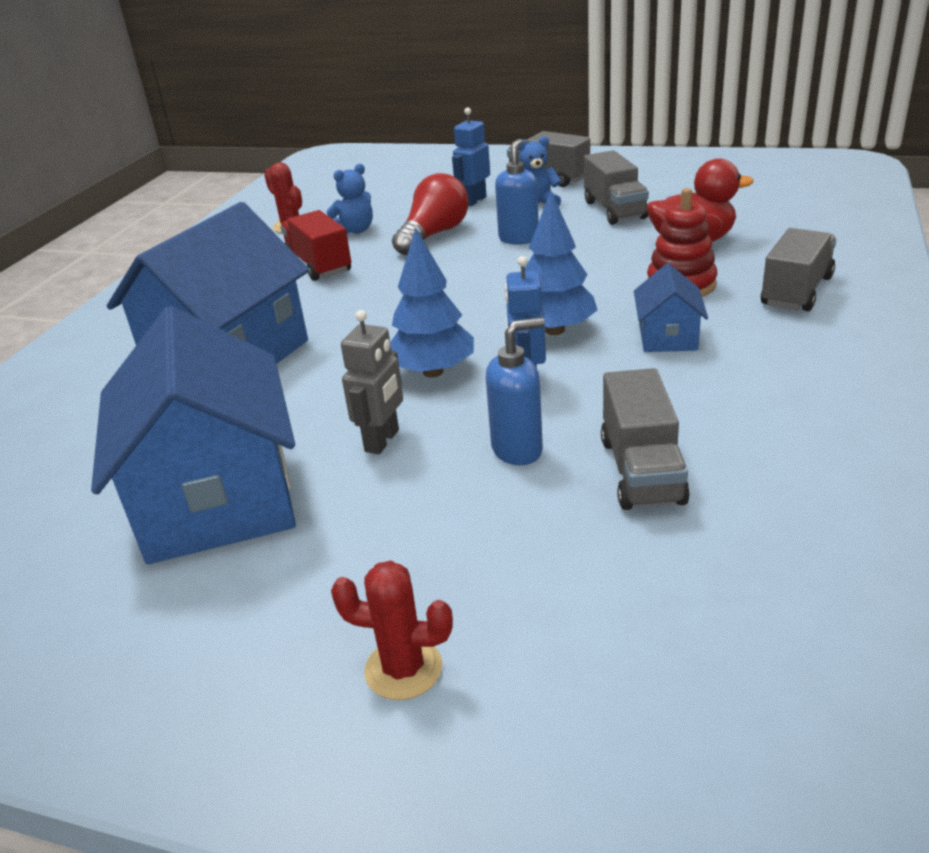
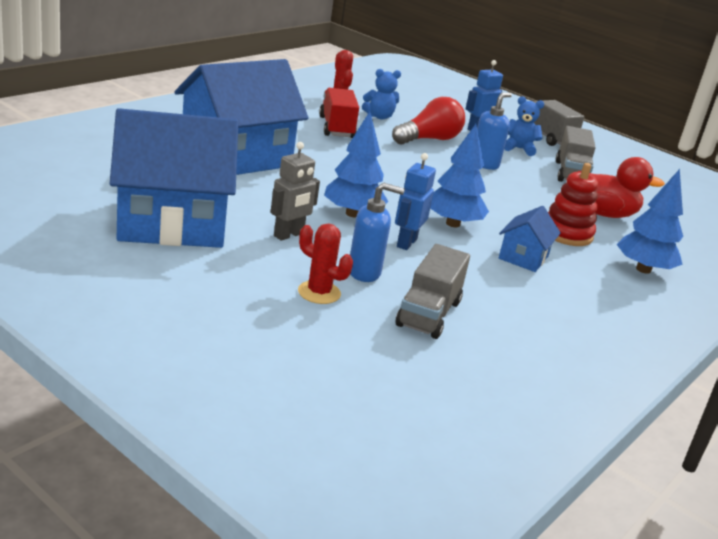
camera: 15 degrees right, 5 degrees down
blue house [91,306,296,564] -> blue house turned 75 degrees clockwise [110,108,238,248]
red cactus [331,561,453,700] -> red cactus moved to [298,223,353,304]
grey truck [761,228,836,311] -> blue tree [617,169,683,274]

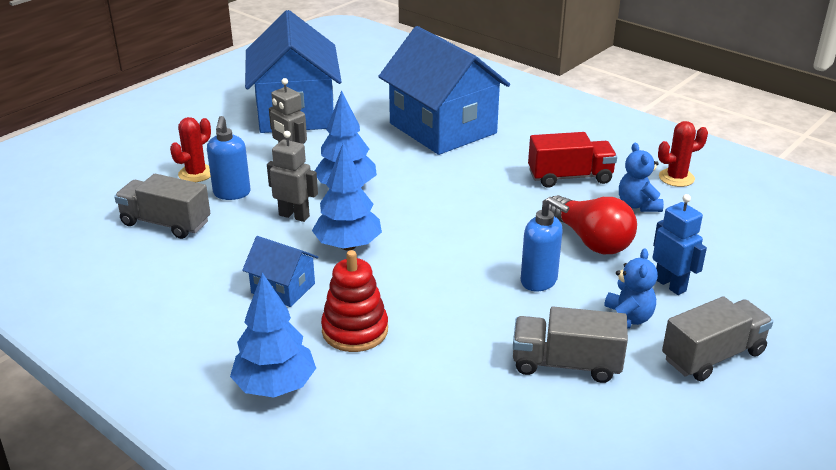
camera: 95 degrees right, 5 degrees up
blue robot [395,153,436,250] -> grey robot [267,131,318,222]
red duck [578,157,665,218] -> none

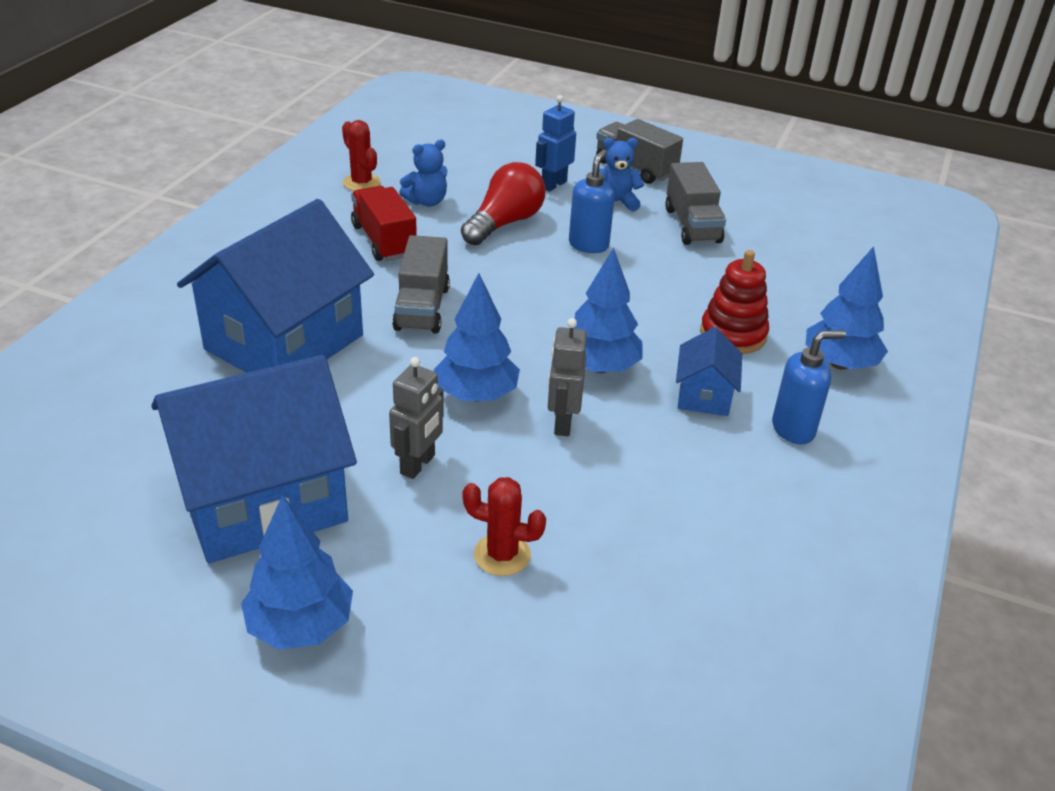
camera: 110 degrees left, 5 degrees up
grey truck [114,174,210,239] -> grey truck moved to [392,235,450,334]
blue soap dispenser [207,116,250,200] -> blue soap dispenser moved to [772,330,846,444]
none -> blue tree [241,495,353,650]

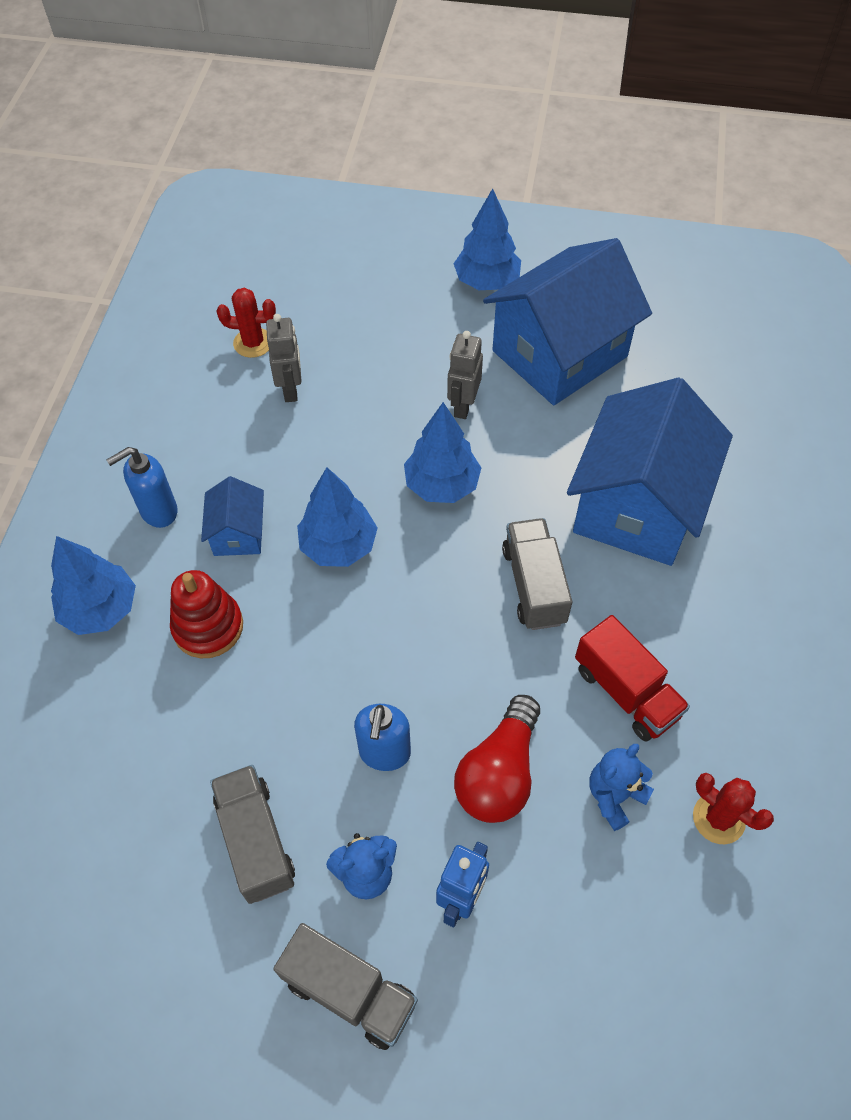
camera: 170 degrees right, 20 degrees up
red cactus [463,477,546,576] -> red cactus moved to [216,288,276,358]
grey robot [548,318,587,436] -> grey robot moved to [266,314,302,402]

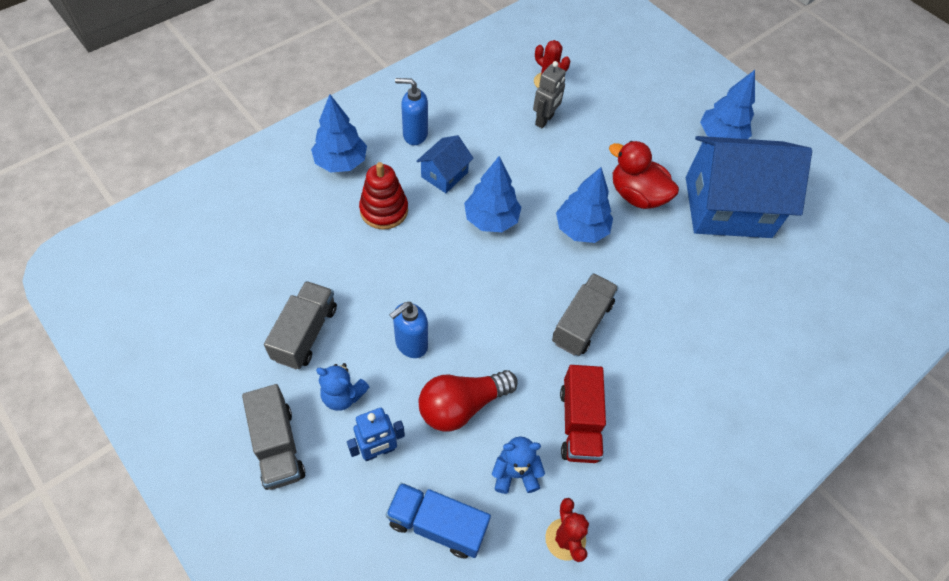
camera: 35 degrees right, 0 degrees up
grey robot [447,331,483,419] -> red duck [609,141,679,209]
blue house [567,377,733,566] -> none
none -> blue truck [386,482,491,558]

